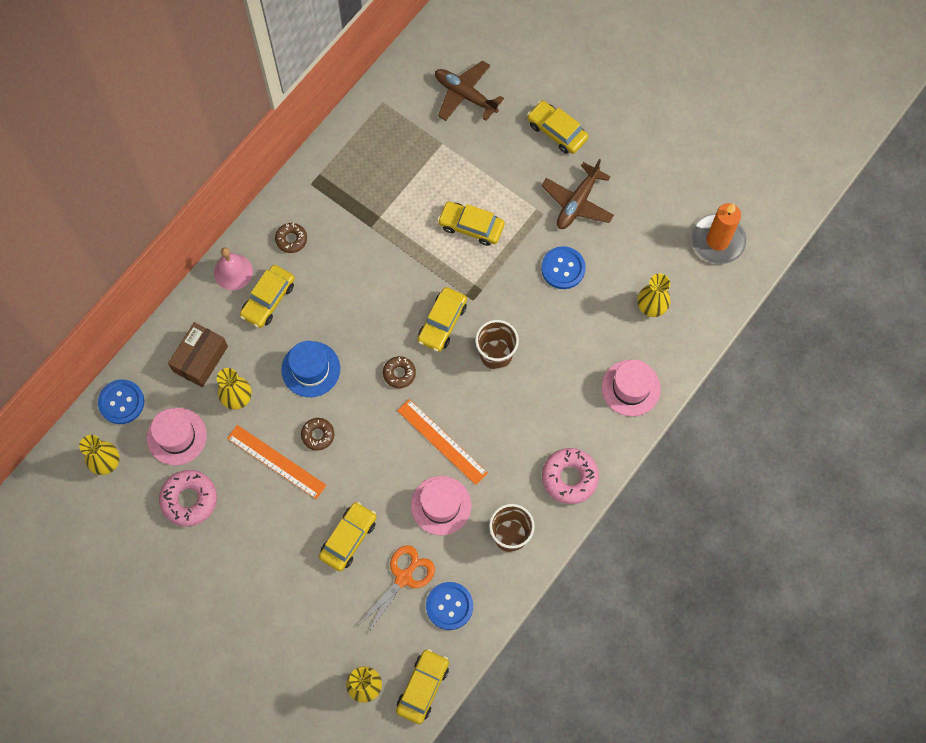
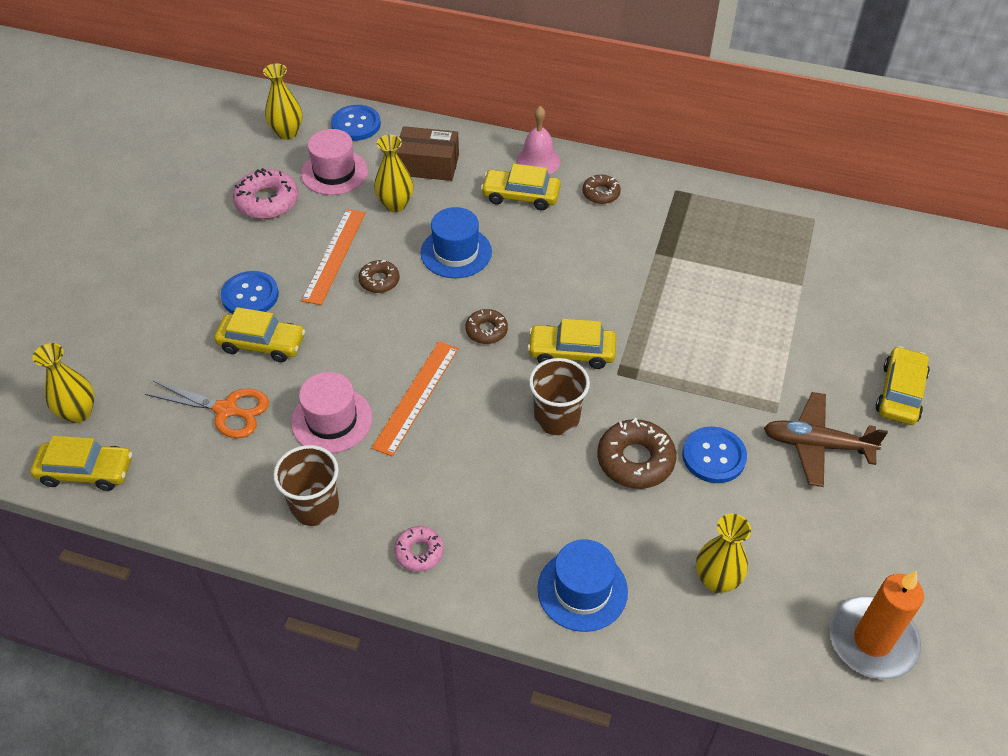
camera: 70 degrees right, 20 degrees down
blue button [426,582,473,630] -> blue button moved to [221,271,279,314]
brown plane [435,61,504,121] -> none
yellow car [438,201,505,246] -> none
pink donut [542,448,599,504] -> pink donut [394,526,444,572], size x0.59
pink hat [601,360,661,416] -> blue hat [537,539,628,632]
none -> brown donut [597,418,676,489]

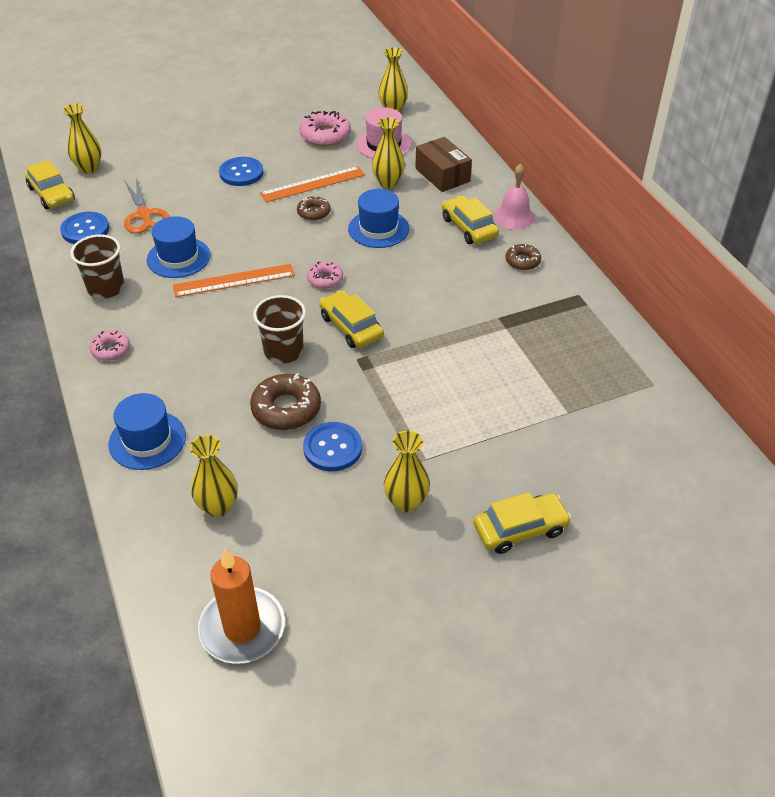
camera: 50 degrees right, 5 degrees down
yellow car [214,307,305,362] -> none
pink hat [291,372,372,453] -> blue hat [147,216,211,278]
blue button [331,105,381,141] -> blue button moved to [60,212,109,244]
brown donut [465,309,508,344] -> pink donut [307,261,343,289]
brown plane [764,392,888,487] -> yellow vase [384,430,430,512]

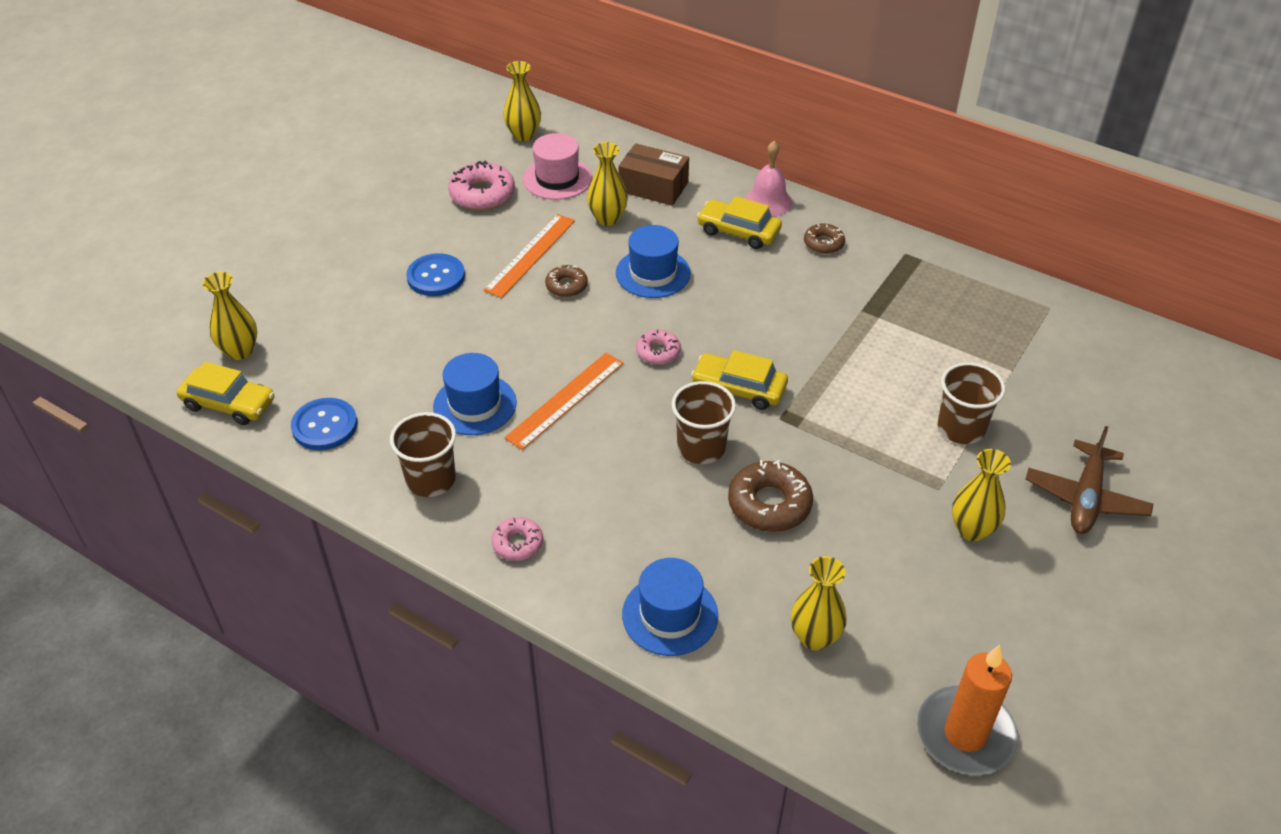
camera: 35 degrees left, 0 degrees up
orange scissors [124,177,170,234] -> none
blue button [303,422,362,471] -> none
yellow car [473,492,571,554] -> brown plane [1025,426,1153,534]
none -> brown cup [938,362,1005,444]

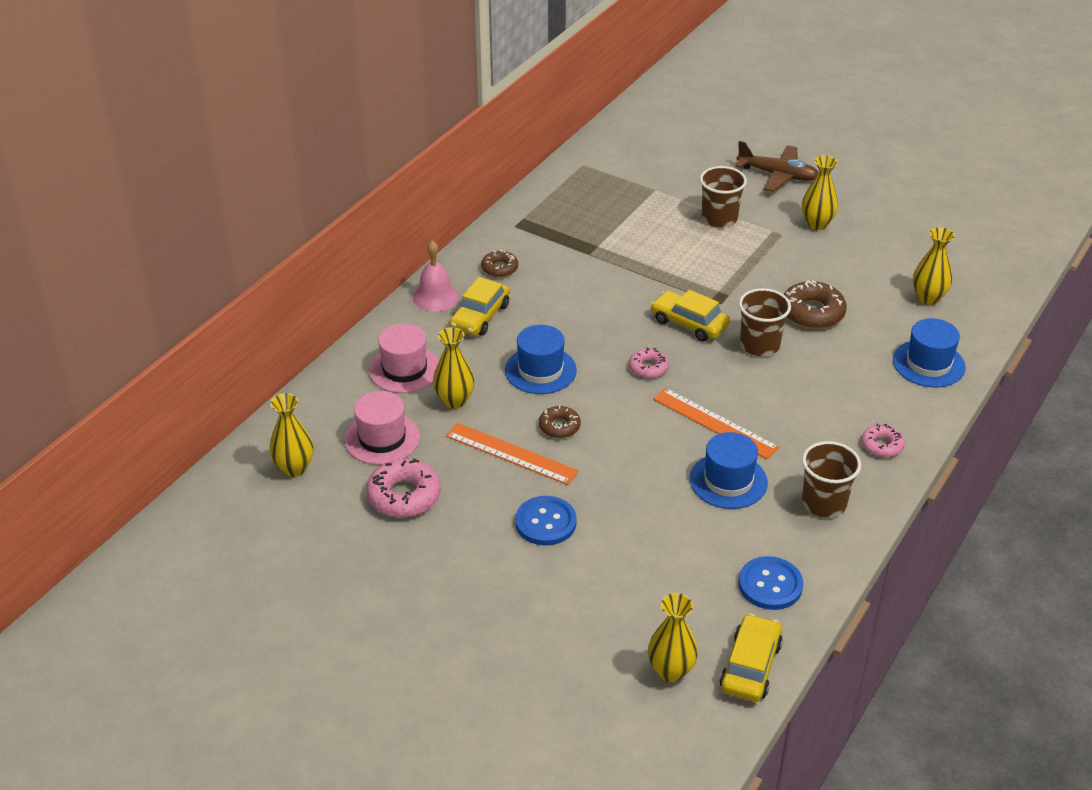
camera: 90 degrees left, 5 degrees down
brown box [618,143,689,206] -> pink hat [369,324,439,393]
yellow car [691,350,788,410] -> yellow car turned 105 degrees clockwise [651,290,730,342]
orange candle [917,645,1018,775] -> none

